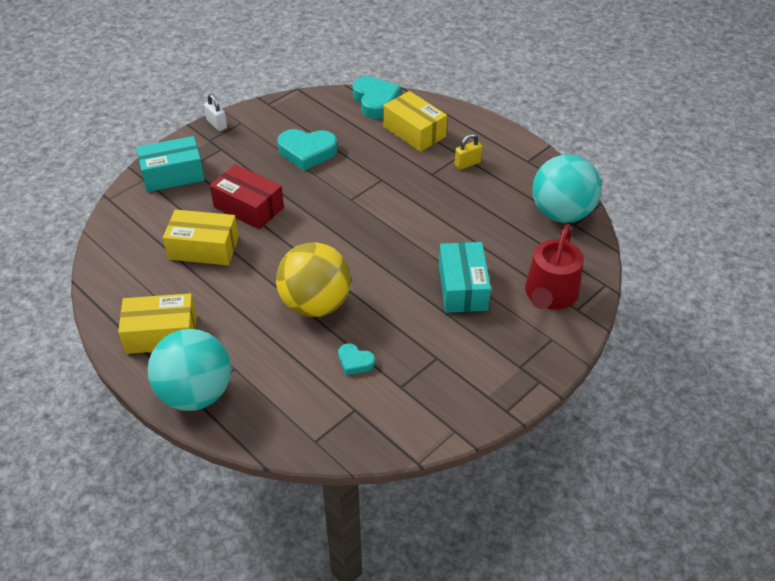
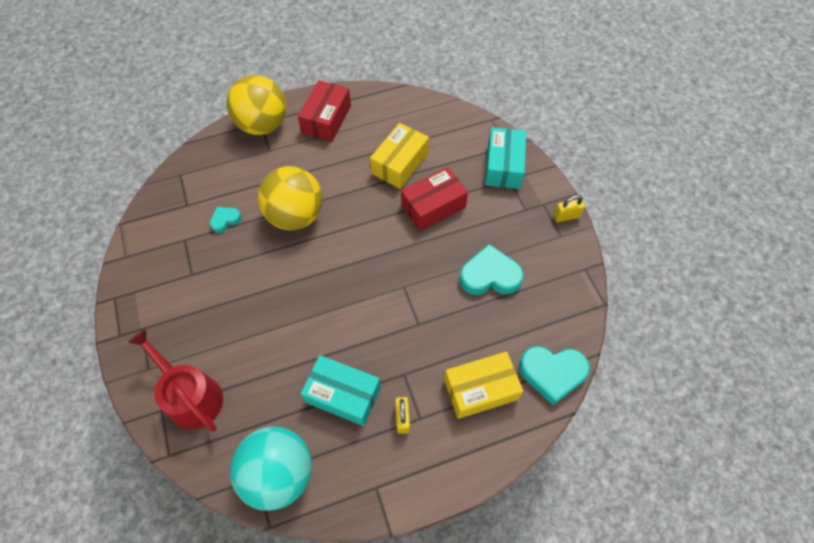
camera: 115 degrees right, 15 degrees up
yellow box [118,293,197,354] -> red box [298,80,351,142]
turquoise ball [147,329,231,411] -> yellow ball [227,75,286,135]
white padlock [204,94,227,131] -> yellow padlock [554,195,585,222]
turquoise heart [277,129,337,171] -> turquoise heart turned 60 degrees clockwise [459,244,524,295]
turquoise box [439,242,491,313] -> turquoise box moved to [301,355,381,426]

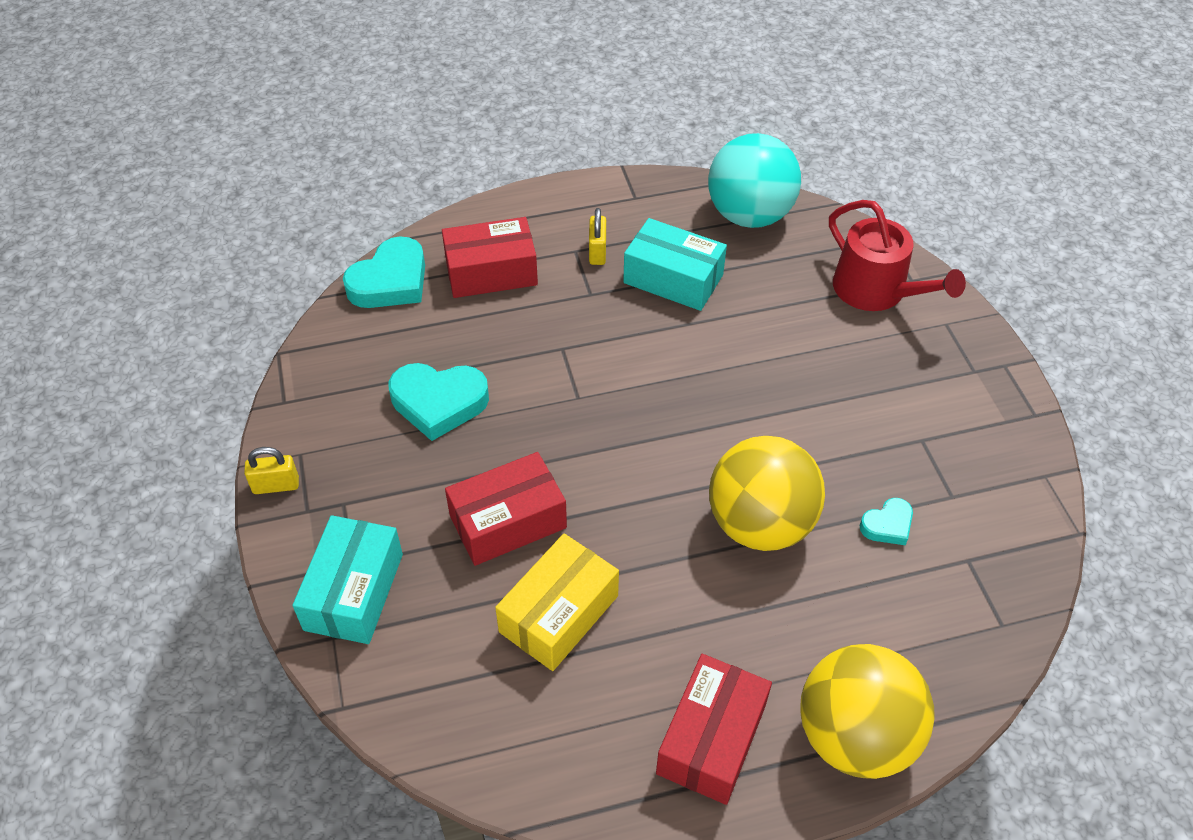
camera: 175 degrees left, 10 degrees down
yellow box [444,351,523,419] -> red box [442,217,538,298]
turquoise heart [519,346,590,405] -> turquoise heart turned 120 degrees clockwise [343,236,425,308]

